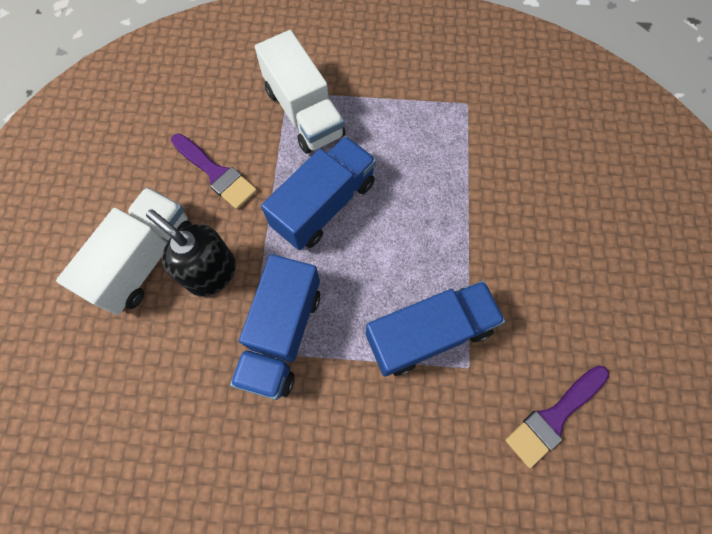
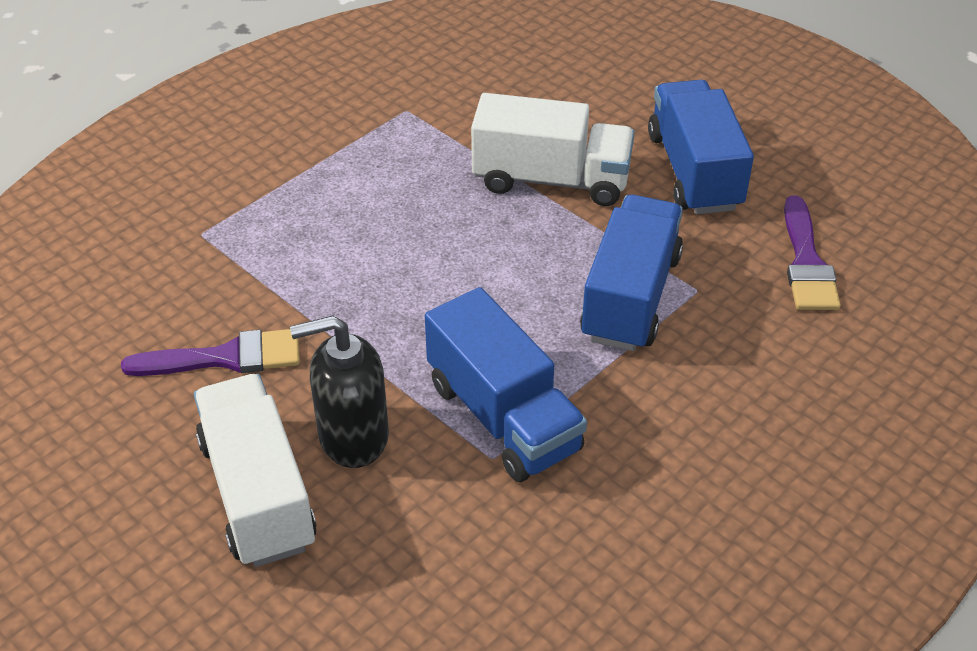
camera: 50 degrees left, 25 degrees down
white truck [255,30,345,154] -> white truck moved to [471,93,635,206]
blue truck [261,136,376,250] -> blue truck moved to [648,80,754,214]

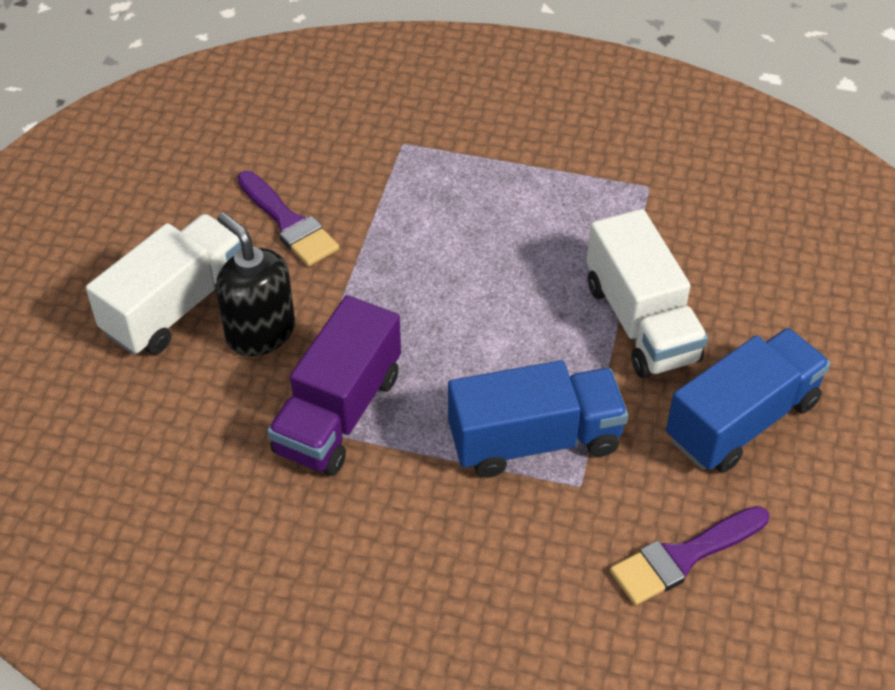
camera: 60 degrees right, 5 degrees up
blue truck [425,287,587,482] -> purple truck [267,295,401,476]

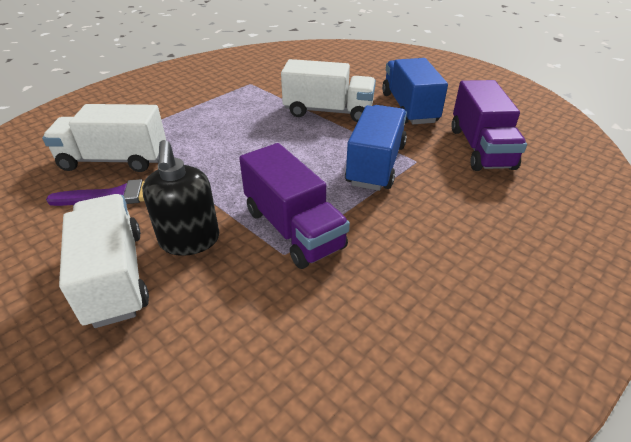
camera: 60 degrees left, 10 degrees down
black soap dispenser [216,212,295,356] -> black soap dispenser turned 90 degrees counterclockwise [142,140,219,256]
purple brush [610,506,769,605] -> purple truck [452,80,527,171]
none -> white truck [42,104,166,172]

